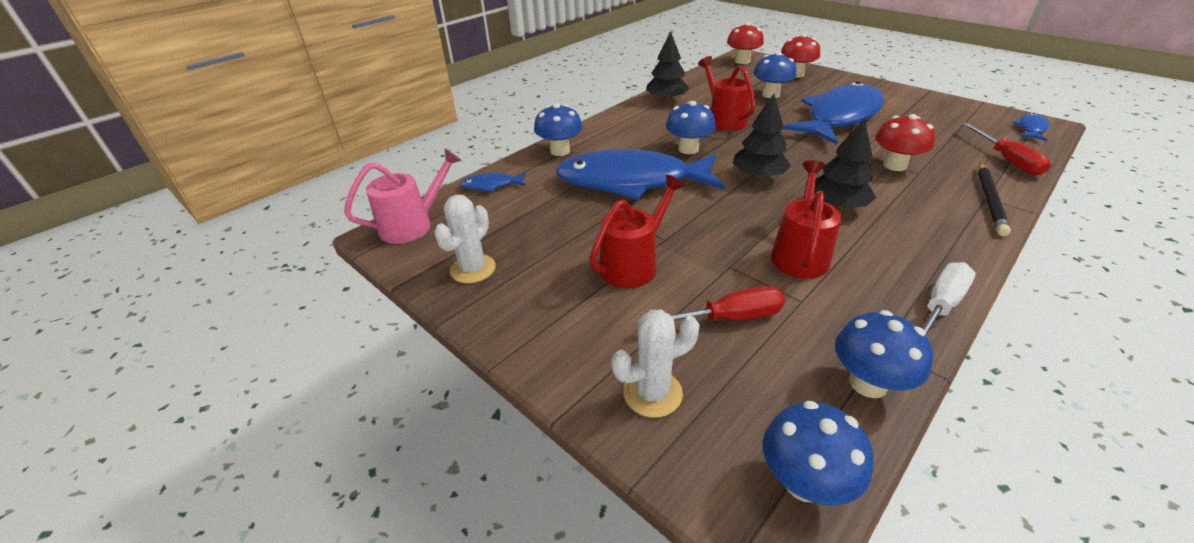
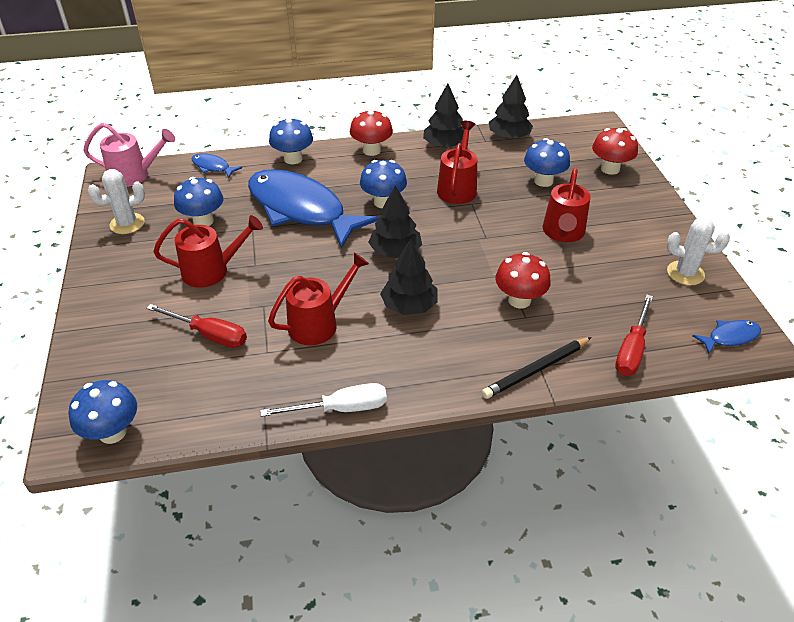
camera: 35 degrees right, 5 degrees up
white cactus [611,310,700,418] -> white cactus moved to [667,217,730,285]
red mushroom [727,22,764,64] -> red mushroom moved to [350,109,393,156]
blue fish [784,81,884,145] -> red watering can [543,168,591,242]
blue mushroom [835,310,933,398] -> blue mushroom moved to [174,177,223,226]
none -> black tree [489,75,533,139]

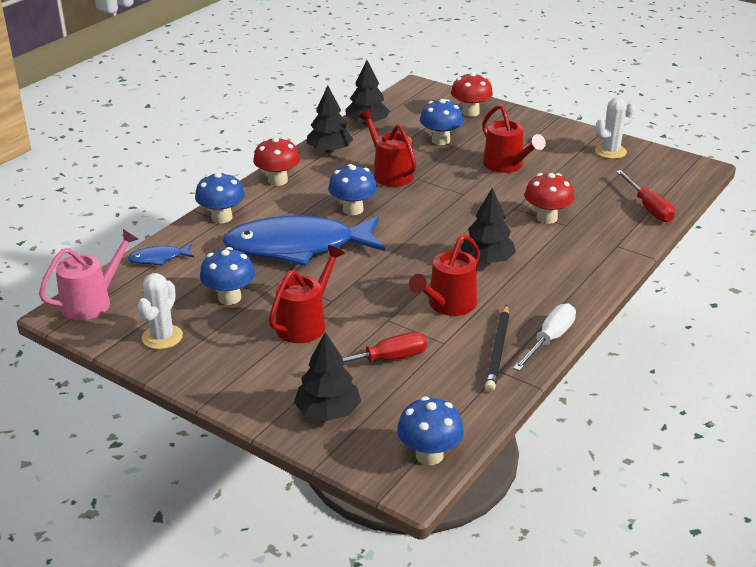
camera: 45 degrees left, 10 degrees down
red watering can [268,253,369,345] -> red watering can turned 150 degrees counterclockwise [409,234,480,316]
black tree [368,185,422,258] -> black tree moved to [294,332,361,421]
black pencil [482,337,592,399] -> black pencil moved to [485,305,509,392]
blue fish [692,320,761,354] -> none

